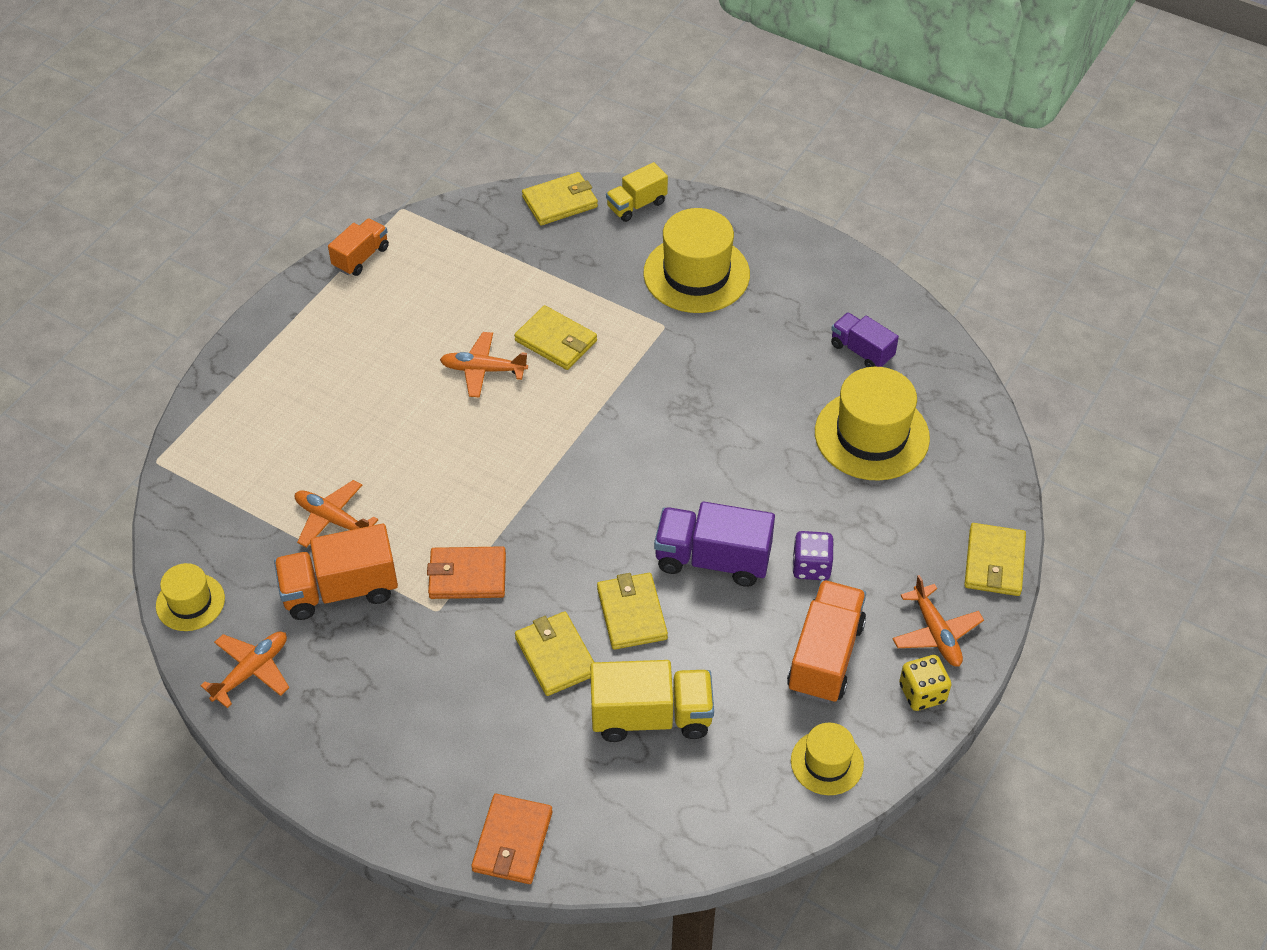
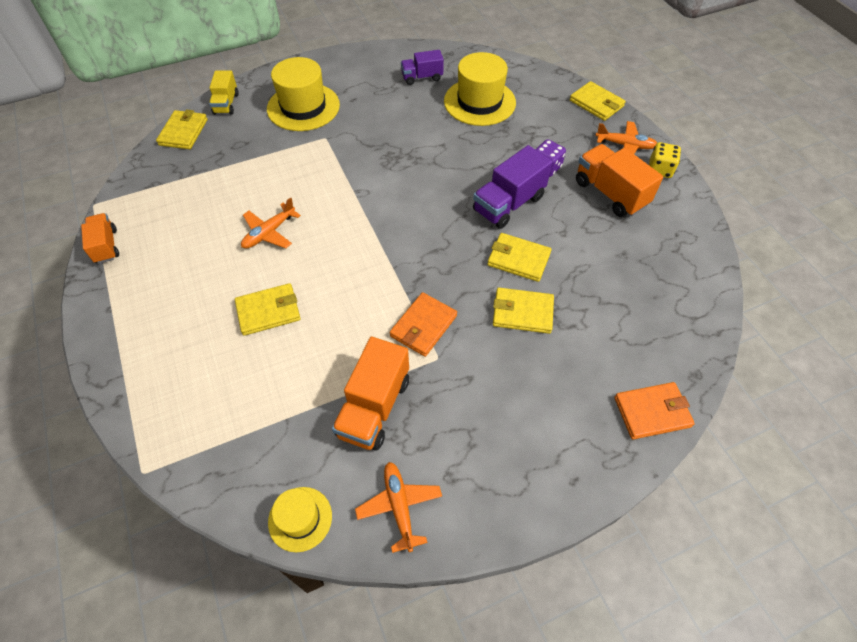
camera: 55 degrees left, 5 degrees up
orange plane [295,480,378,548] -> none
orange wallet [471,794,553,884] -> orange wallet turned 60 degrees counterclockwise [614,382,695,440]
yellow wallet [514,305,597,370] -> yellow wallet moved to [235,283,300,336]
yellow truck [590,660,714,742] -> none
yellow hat [791,723,864,795] -> none

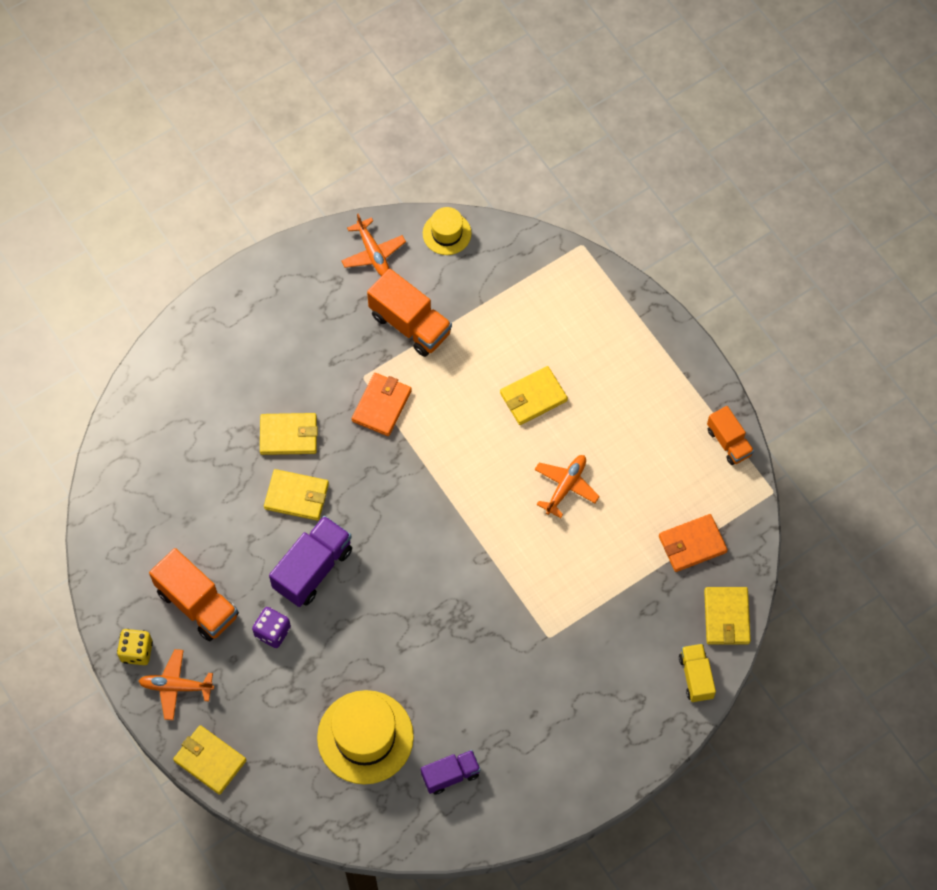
camera: 170 degrees right, 10 degrees up
yellow hat [267,57,340,131] -> none
orange truck [332,337,409,451] -> orange truck turned 120 degrees clockwise [367,269,452,357]
orange wallet [614,382,695,440] -> orange wallet moved to [659,514,728,572]

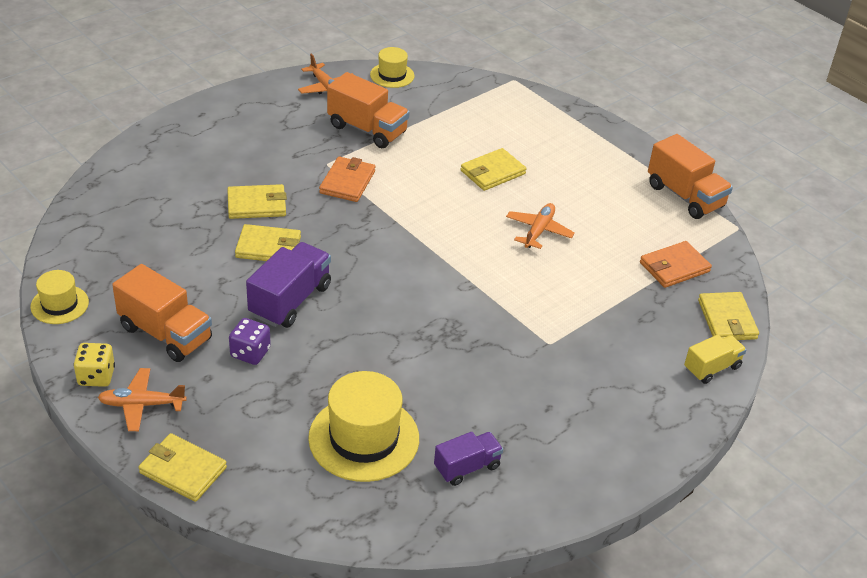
camera: 10 degrees left, 25 degrees down
yellow truck [679,643,716,702] -> yellow truck turned 75 degrees clockwise [684,335,747,384]
orange truck [707,406,754,465] -> orange truck [648,134,733,219], size x1.62
none -> yellow hat [30,270,89,324]

